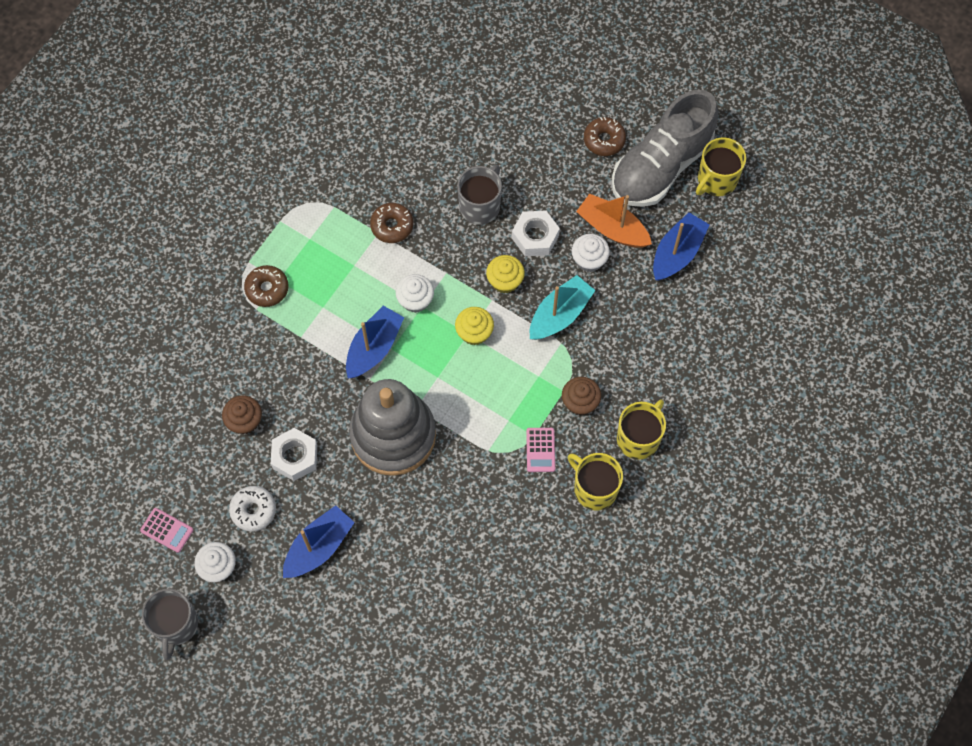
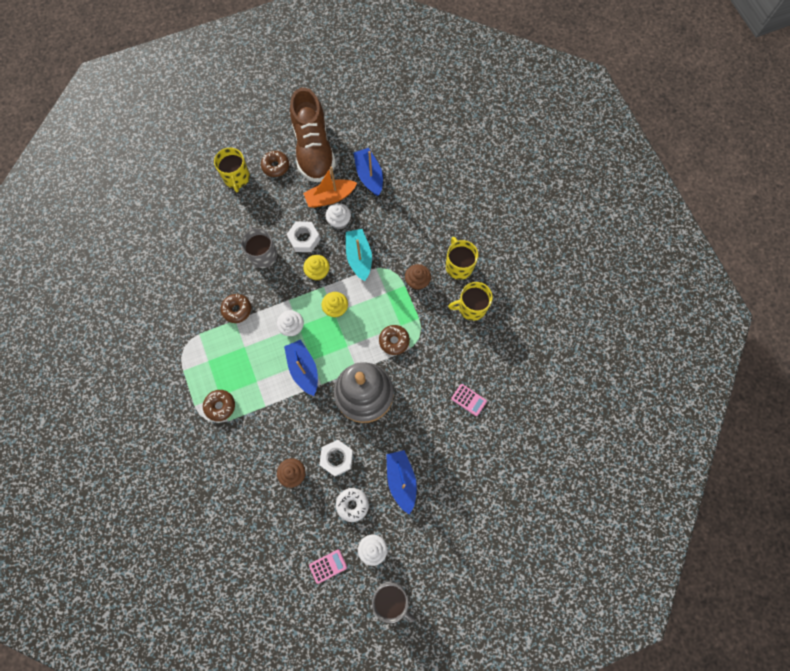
camera: 55 degrees left, 5 degrees up
pink calculator [526,428,555,472] -> pink calculator moved to [451,384,487,416]
grey shoe [612,90,718,207] -> brown shoe [290,88,336,183]
yellow mug [696,137,746,196] -> yellow mug moved to [214,148,250,192]
none -> brown donut [379,325,410,355]

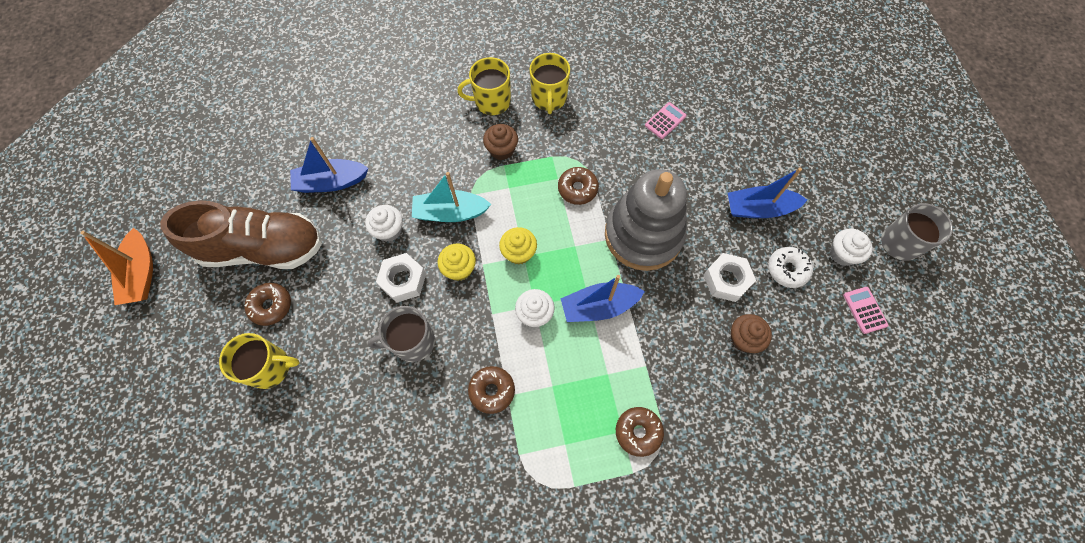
camera: 80 degrees left, 5 degrees down
orange boat [303,167,357,208] -> orange boat moved to [80,228,153,305]

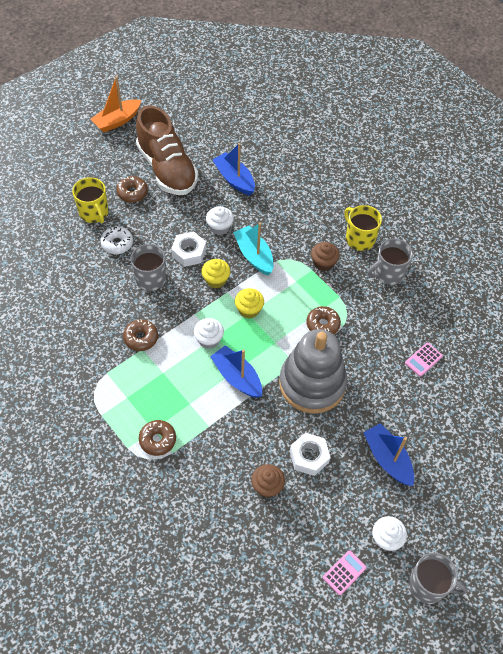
camera: 60 degrees right, 10 degrees down
yellow mug [530,53,570,114] -> grey mug [368,238,413,285]
pink calculator [645,102,686,139] -> pink calculator turned 120 degrees clockwise [405,343,443,377]
white donut [768,247,813,288] -> white donut moved to [100,226,133,254]

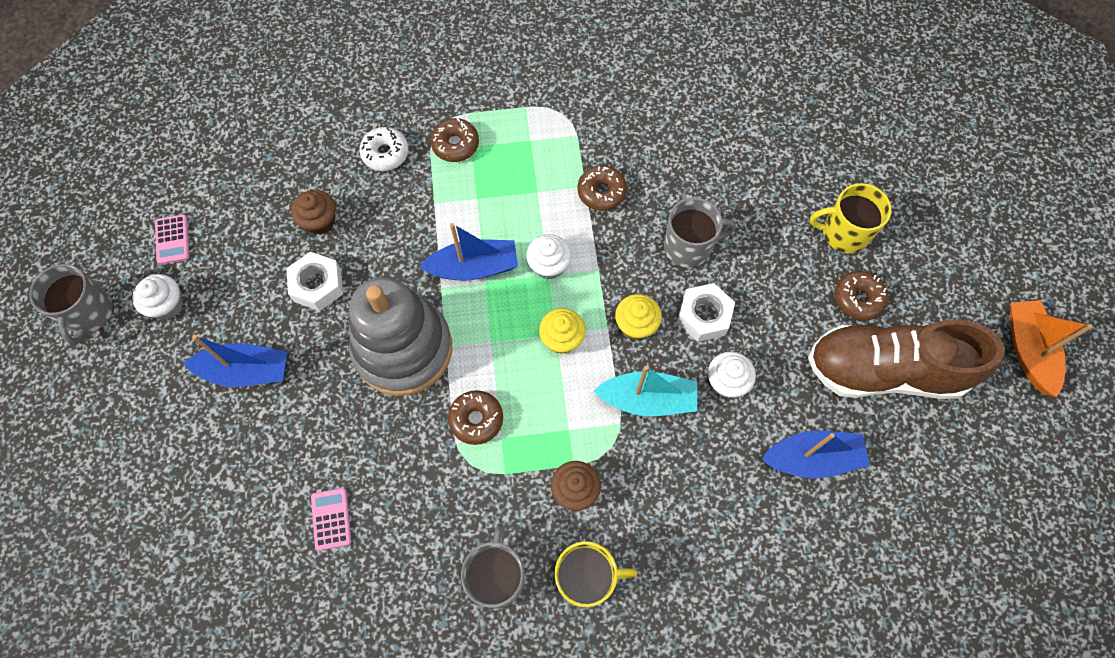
camera: 125 degrees right, 10 degrees up
white donut [100,226,133,254] -> white donut moved to [359,127,409,171]
grey mug [408,553,467,604] -> grey mug turned 60 degrees counterclockwise [29,264,113,345]

